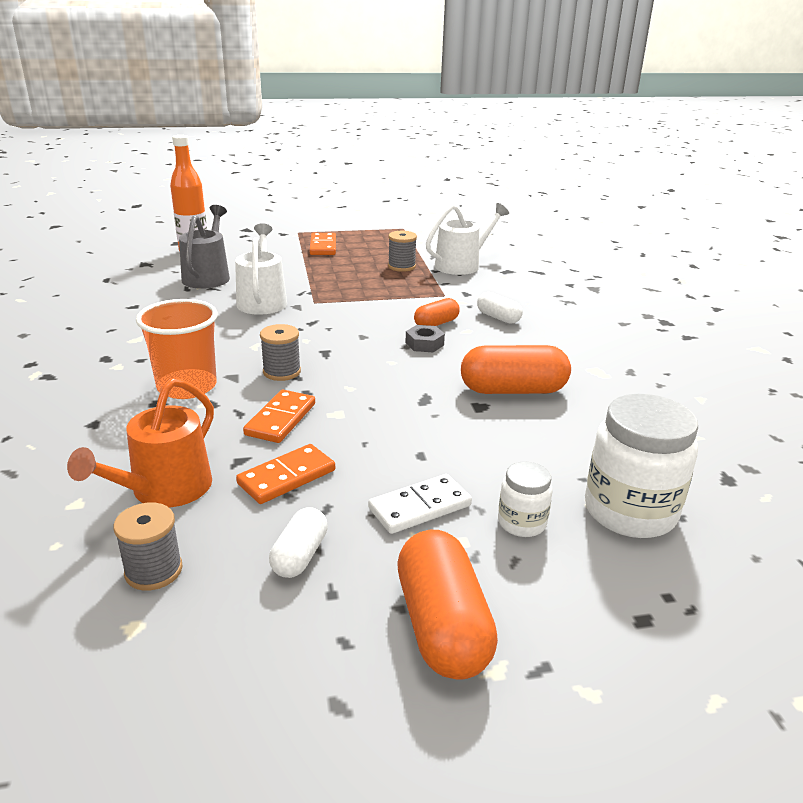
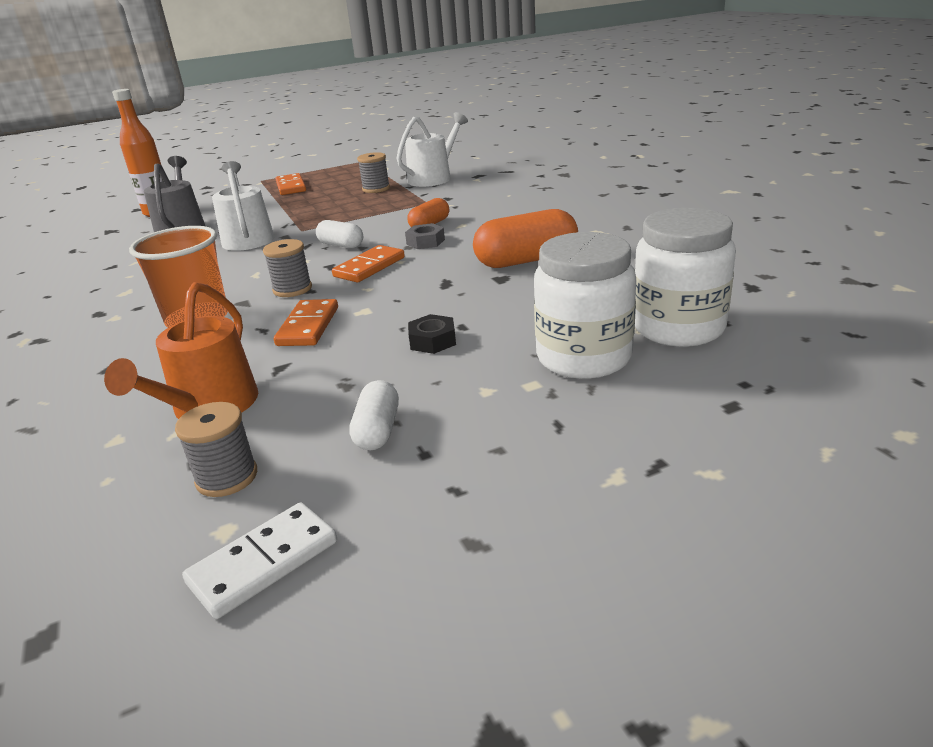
camera: 10 degrees left, 0 degrees up
orange domino [236,444,335,504] -> orange domino moved to [332,245,405,282]
white domino [368,474,472,534] -> white domino moved to [182,502,337,619]
orange capsule [397,530,498,680] -> none
white capsule [477,292,523,324] -> white capsule moved to [316,220,363,248]
white jar [498,462,553,537] -> white jar [534,232,636,379], size x1.93
none -> black nut [408,314,456,354]

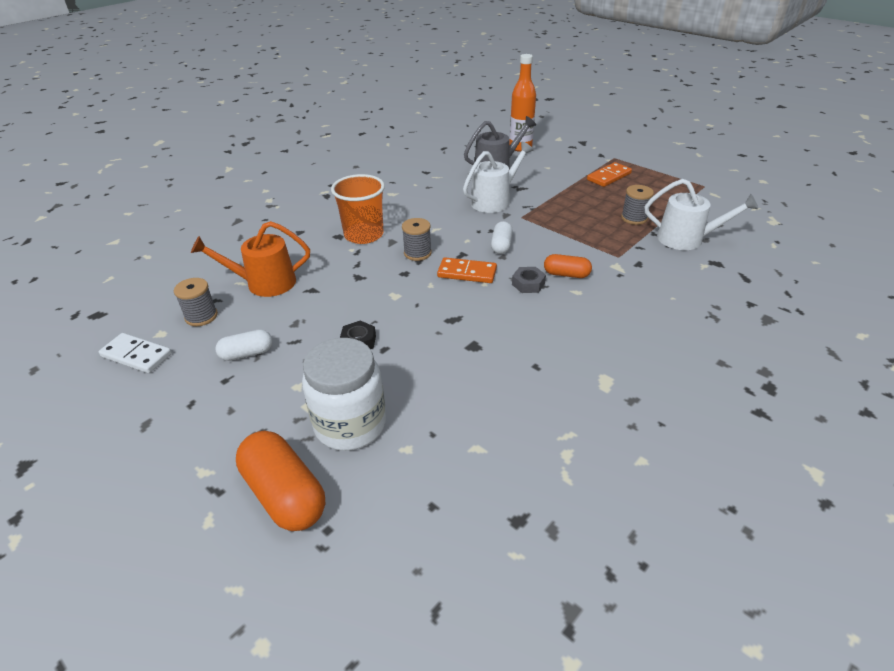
camera: 65 degrees right, 10 degrees up
orange domino [274,299,338,346] -> none
orange capsule [473,209,578,268] -> orange capsule moved to [236,431,325,531]
white jar [635,208,736,347] -> none

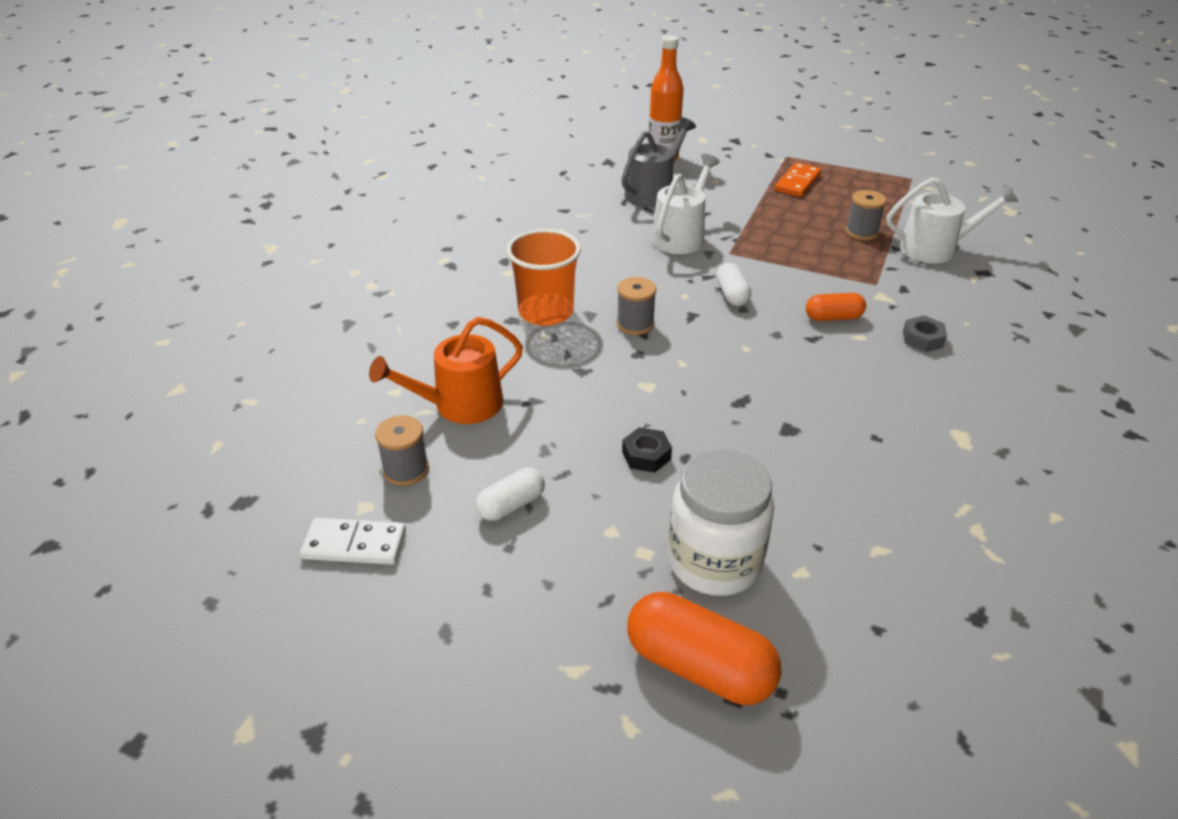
camera: 20 degrees left, 0 degrees up
orange domino [437,257,497,283] -> none
grey nut [512,267,546,293] -> grey nut moved to [903,316,947,352]

